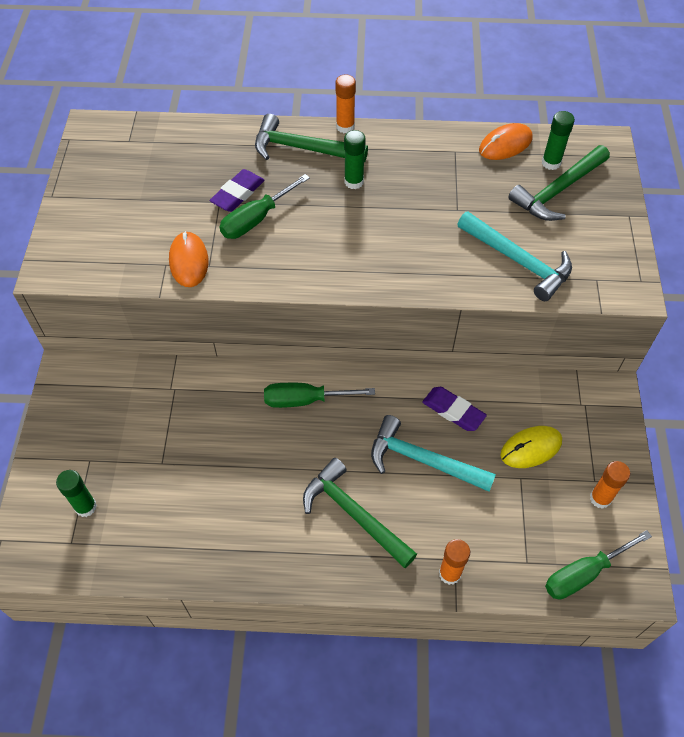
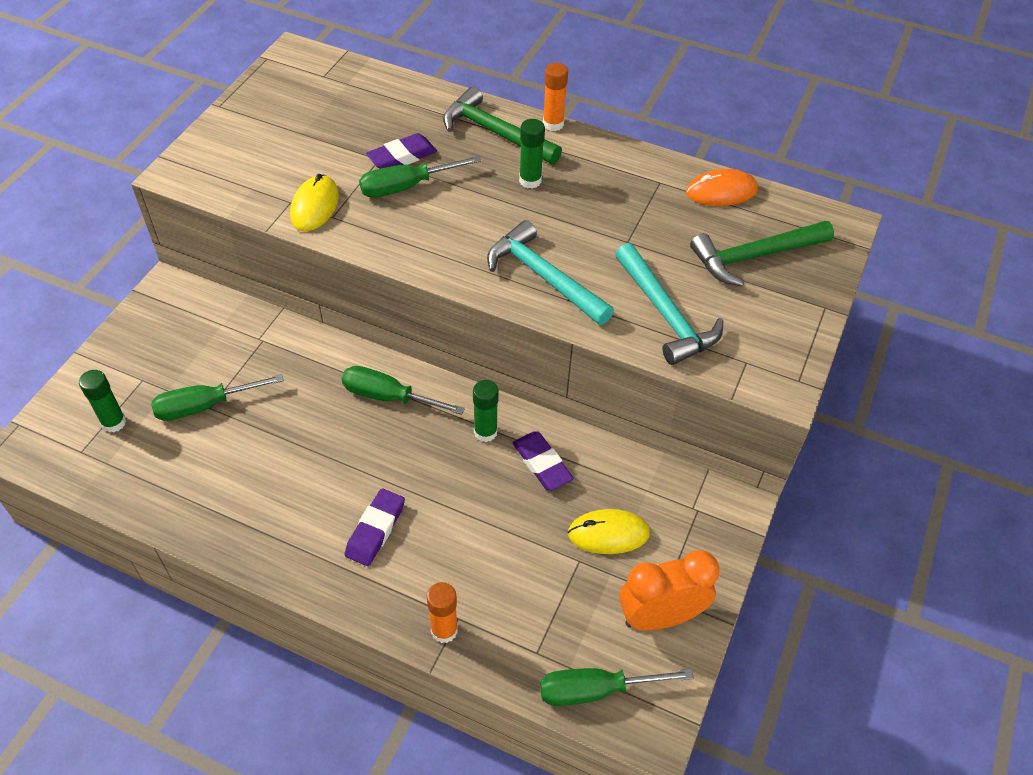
camera: 20 degrees right, 5 degrees down
orange mouse [169,231,208,287] -> yellow mouse [290,174,339,231]
green hammer [303,458,417,568] -> purple eraser [345,489,405,566]
turquoise hammer [371,415,496,492] -> turquoise hammer moved to [487,220,614,325]
green glue stick [542,111,575,170] -> green glue stick moved to [473,380,499,442]
orange glue stick [590,461,630,509] -> orange clock [619,550,720,630]
none -> green screwdriver [151,374,284,421]

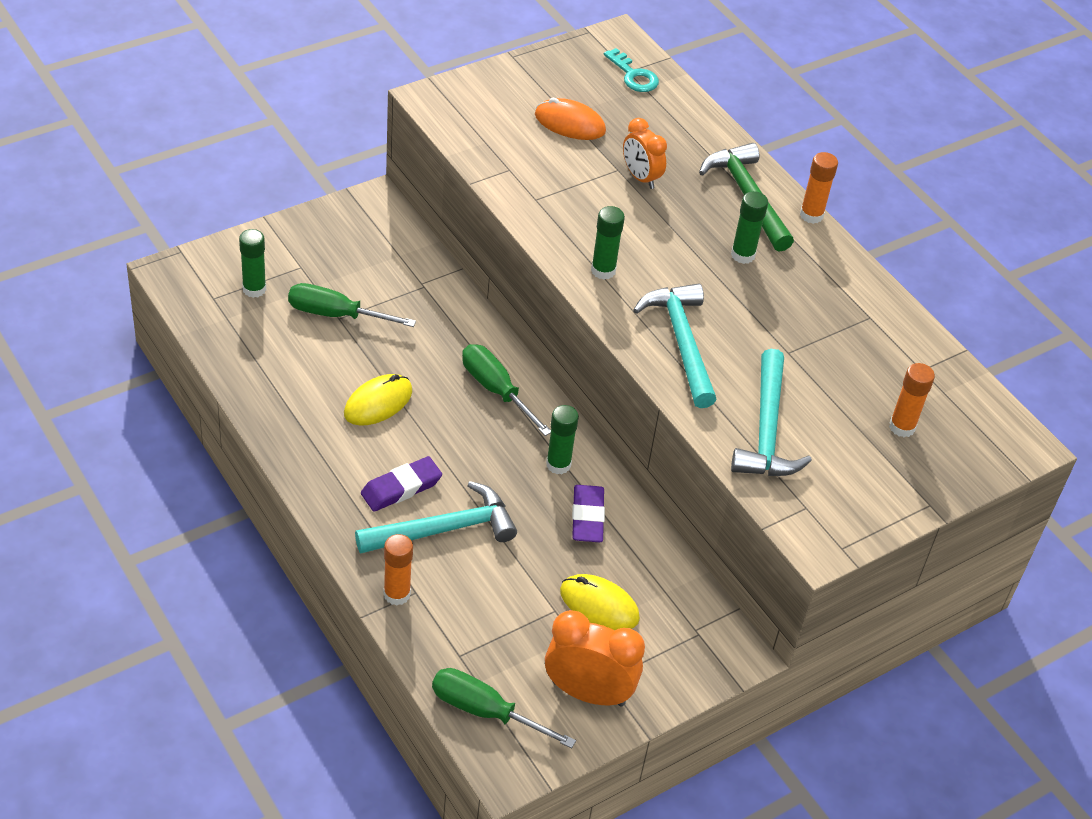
camera: 30 degrees right, 5 degrees down
yellow mouse [290,174,339,231] -> yellow mouse moved to [344,374,413,426]
green screwdriver [359,156,481,198] -> none
purple eraser [366,133,437,169] -> orange clock [623,118,667,189]
orange mouse [686,169,758,206] -> orange mouse moved to [535,98,606,140]
green hammer [690,221,834,286] -> orange glue stick [889,363,935,437]
none -> turquoise hammer [355,481,517,554]
none -> green glue stick [591,206,625,279]
none -> turquoise key [604,48,659,92]

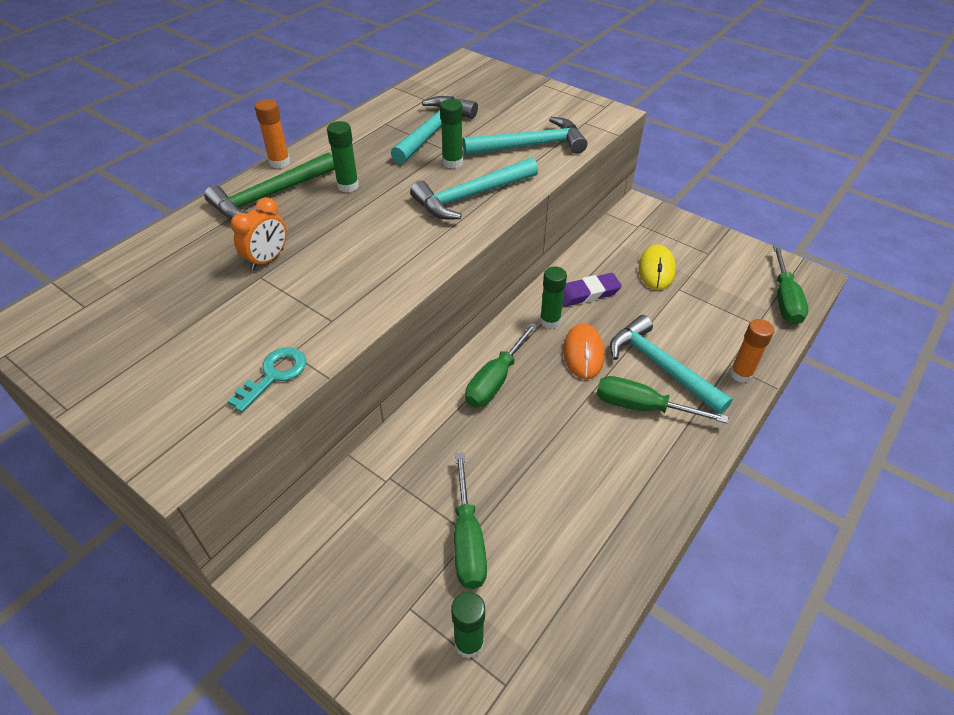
camera: 105 degrees left, 0 degrees up
yellow mouse [344,374,413,426] -> none
purple eraser [361,456,442,512] -> green screwdriver [597,376,728,423]
orange mouse [535,98,606,140] -> orange mouse moved to [563,323,604,379]
orange clock [545,610,645,706] -> none
green glue stick [591,206,625,279] -> green glue stick moved to [440,99,463,169]
turquoise key [604,48,659,92] -> turquoise key moved to [228,347,306,412]
orange glue stick [889,363,935,437] -> none
none -> turquoise hammer [391,96,478,164]

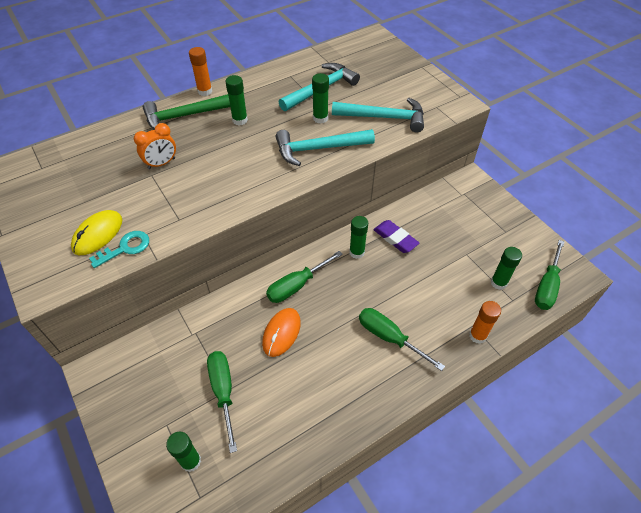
camera: 20 degrees right, 5 degrees up
green screwdriver [454,453,487,589] -> green screwdriver turned 150 degrees clockwise [207,351,237,453]
purple eraser [563,273,622,307] -> purple eraser turned 45 degrees clockwise [373,220,419,253]
orange mouse [563,323,604,379] -> orange mouse moved to [262,308,301,357]
turquoise hammer [610,315,733,414] -> none
yellow mouse [639,245,676,290] -> yellow mouse moved to [71,210,122,255]
none -> green glue stick [491,247,522,290]

